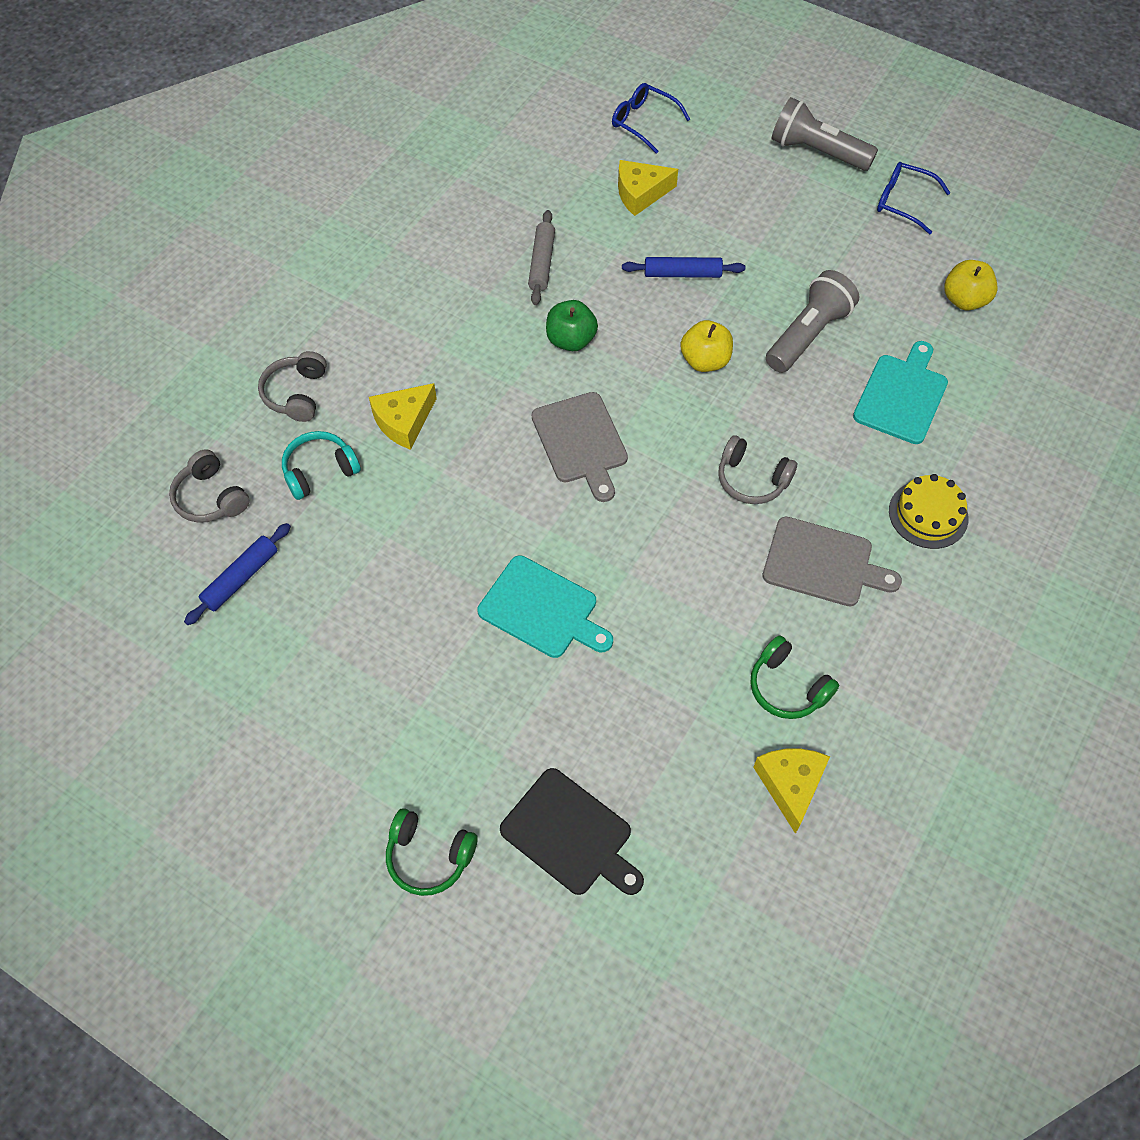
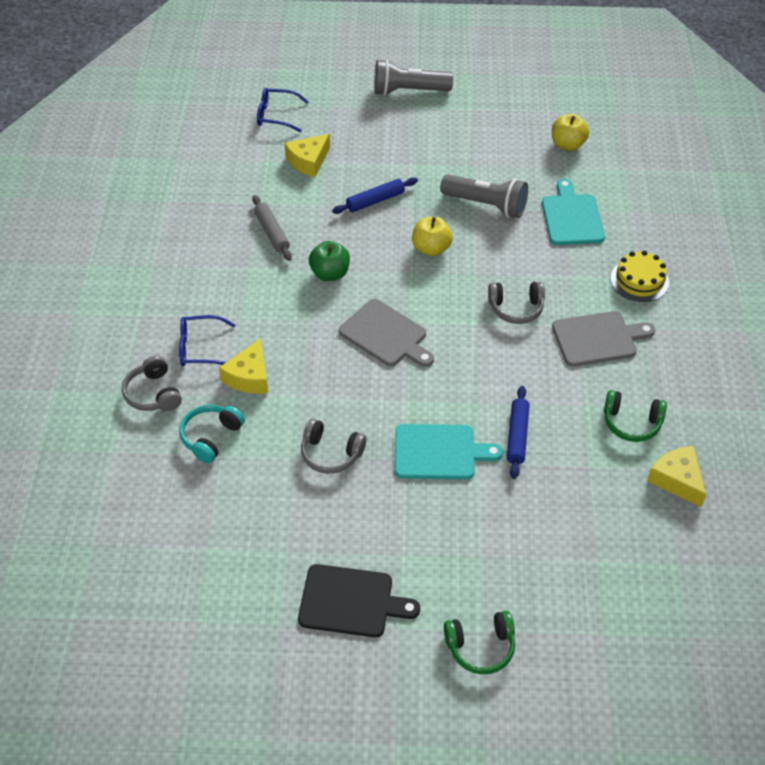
camera: 30 degrees left, 10 degrees down
grey headphones [169,449,250,522] -> grey headphones moved to [301,419,366,474]
blue rolling pin [184,523,291,625] -> blue rolling pin moved to [507,386,530,479]
black cutting board [500,768,644,895] -> black cutting board moved to [298,564,420,637]
grey flashlight [766,270,859,373] -> grey flashlight turned 105 degrees clockwise [440,174,528,218]
blue glasses [877,162,950,234] -> blue glasses moved to [179,315,235,366]

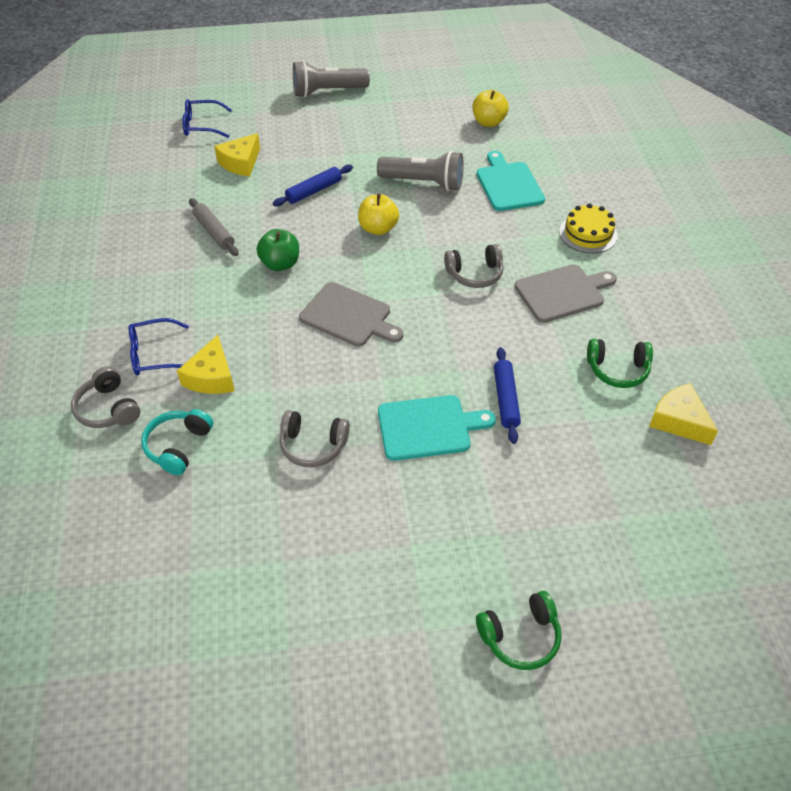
camera: 10 degrees left, 0 degrees up
black cutting board [298,564,420,637] -> none

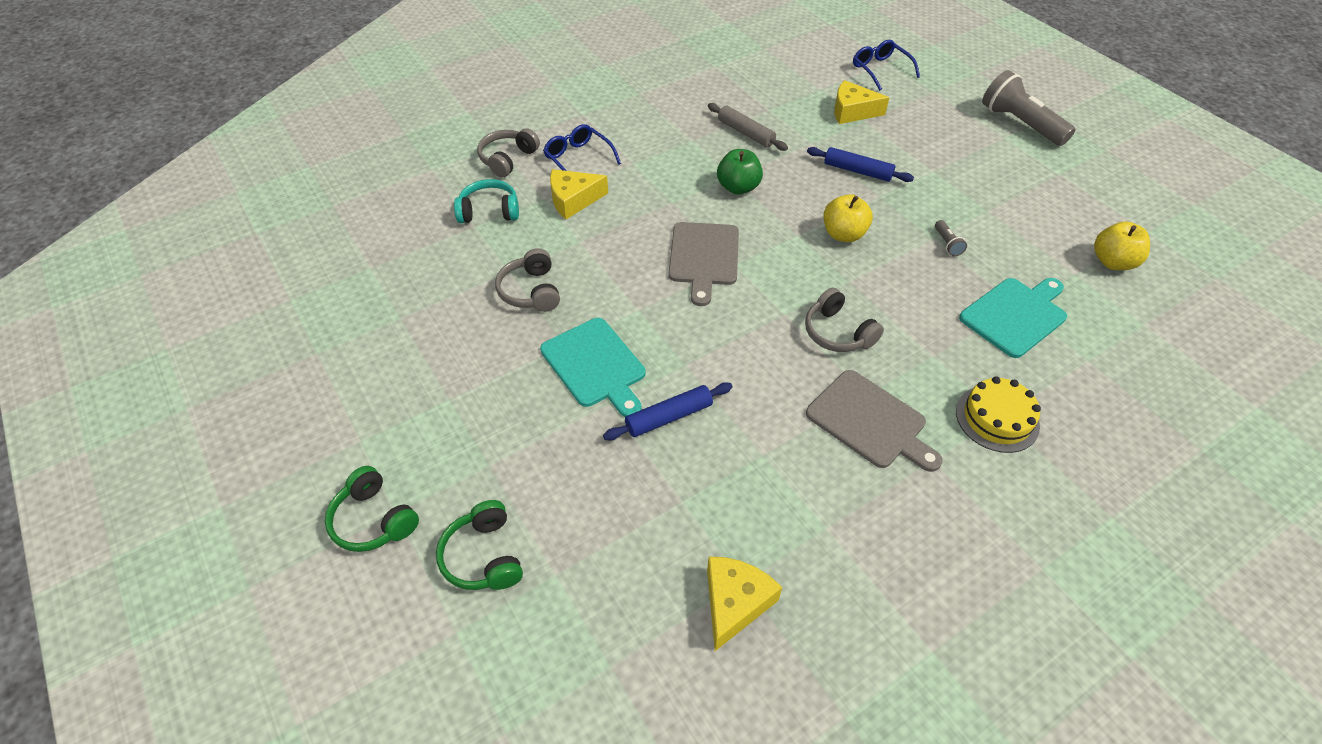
camera: 65 degrees right, 0 degrees up
grey rolling pin [189,198,238,256] -> grey rolling pin turned 75 degrees counterclockwise [708,103,788,151]
grey flashlight [377,151,464,191] -> grey flashlight [935,220,967,256], size x0.42
green headphones [587,339,653,388] -> green headphones moved to [436,500,523,590]

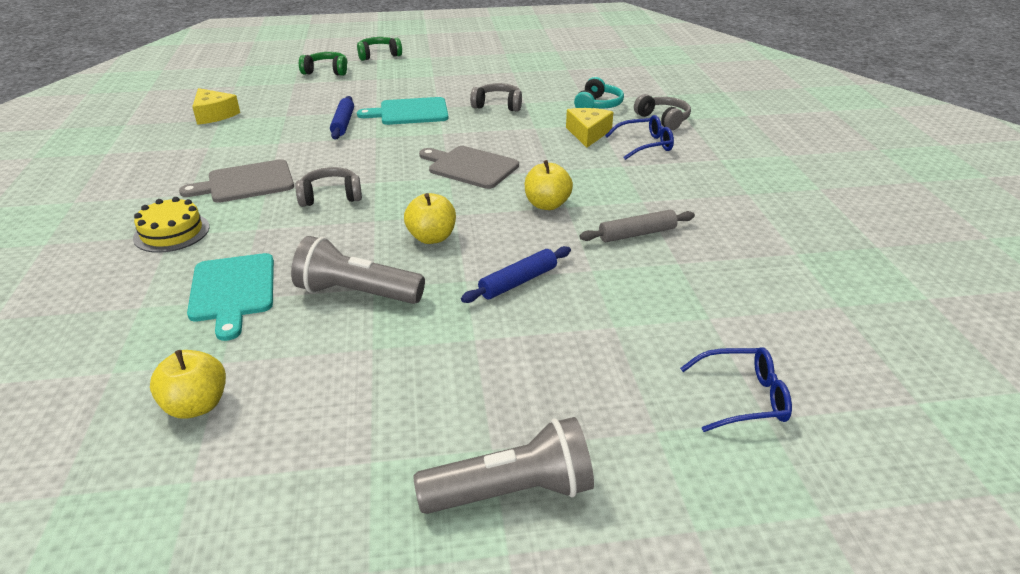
camera: 115 degrees right, 15 degrees down
green apple [717,149,763,195] -> yellow apple [525,160,573,210]
yellow cheese [834,80,889,124] -> none
grey flashlight [935,220,967,256] -> grey flashlight [291,236,425,304], size x2.39

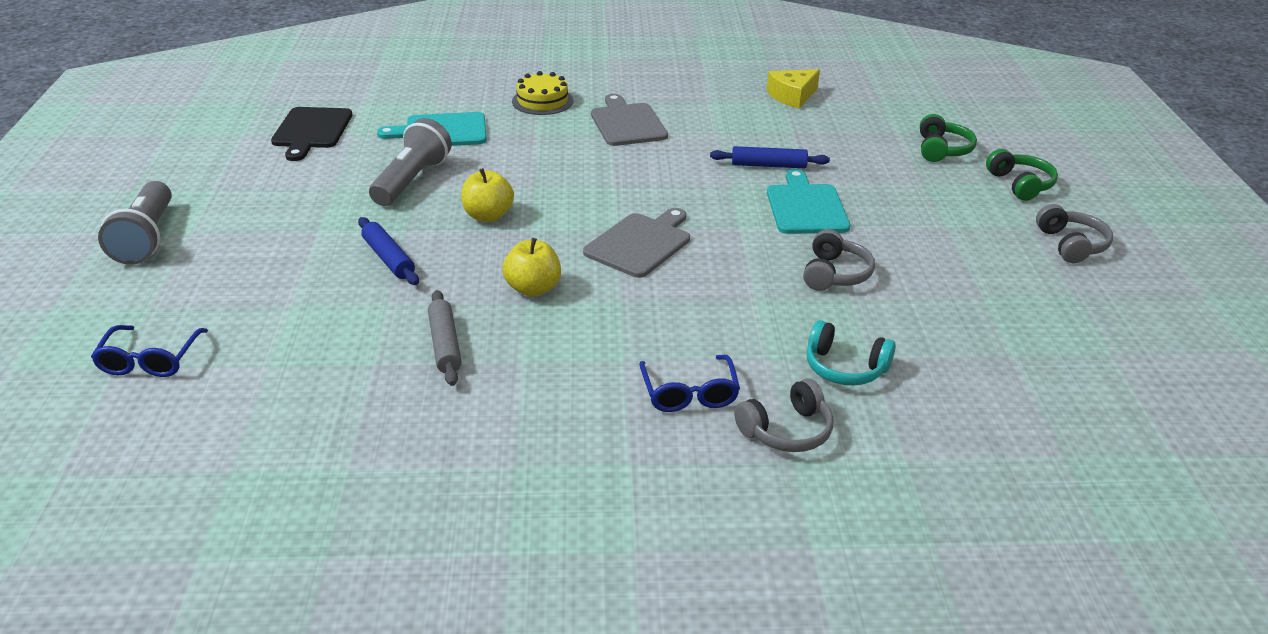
camera: 95 degrees right, 0 degrees up
yellow apple [150,350,226,419] -> black cutting board [271,107,352,161]
grey headphones [295,167,362,207] -> grey headphones moved to [1036,204,1113,263]
yellow cheese [566,108,613,148] -> none

